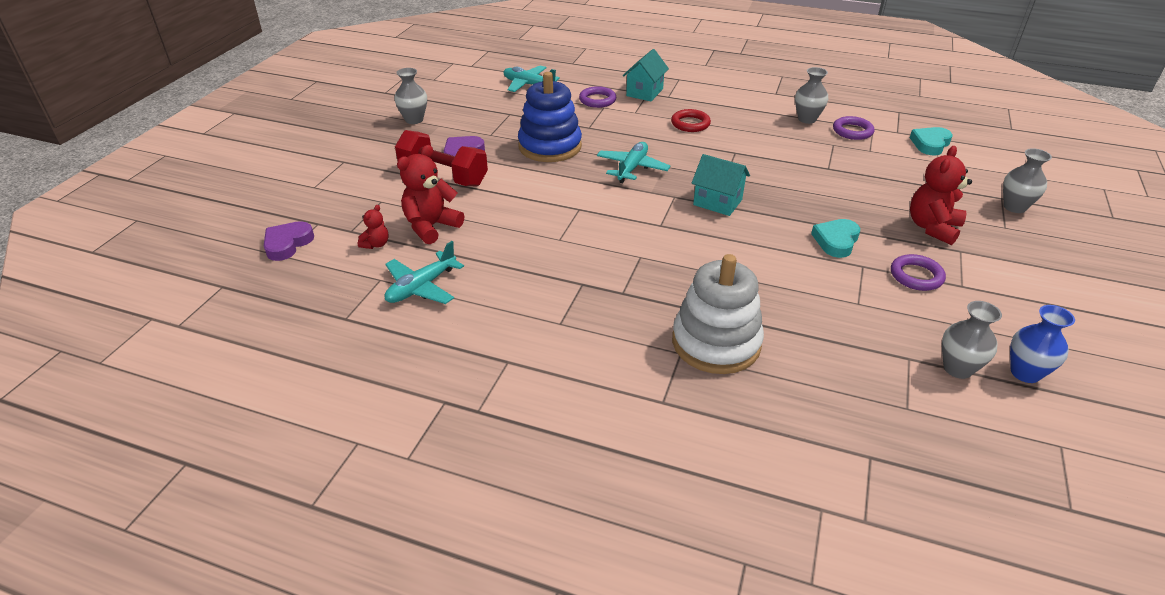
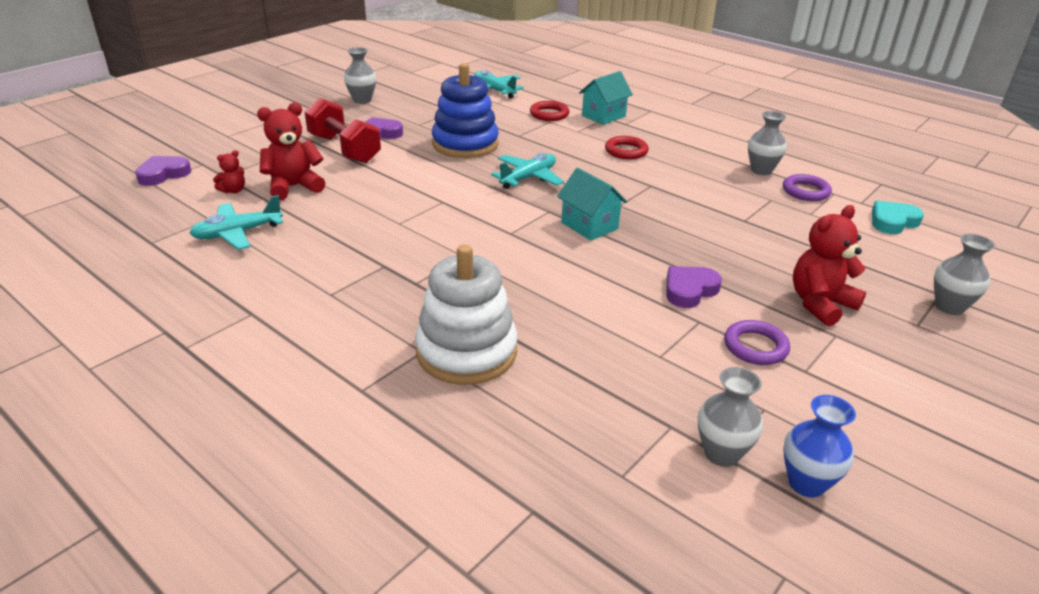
camera: 20 degrees right, 5 degrees down
purple ring [579,86,616,108] -> red ring [530,101,569,121]
turquoise heart [811,219,860,258] -> purple heart [666,266,722,308]

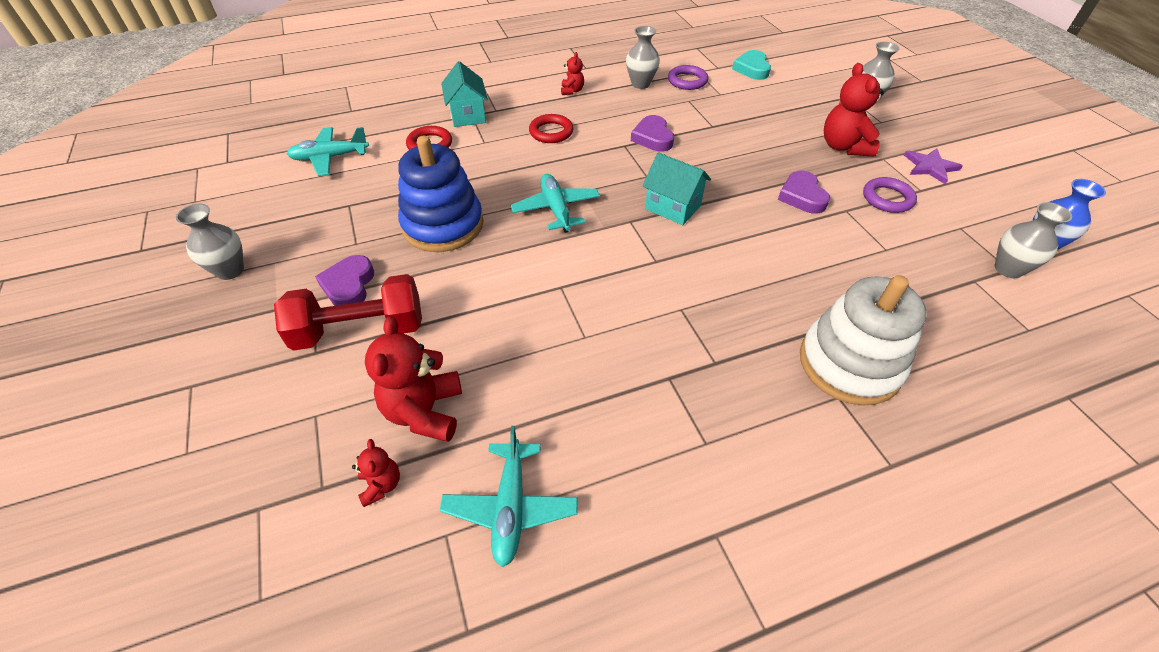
camera: 60 degrees left, 15 degrees up
purple heart [135,156,191,186] -> purple heart moved to [631,115,674,152]
turquoise house [557,168,627,241] -> turquoise house turned 45 degrees clockwise [642,153,711,225]
none -> red teddy bear [561,52,584,95]
none -> purple star [904,148,963,184]

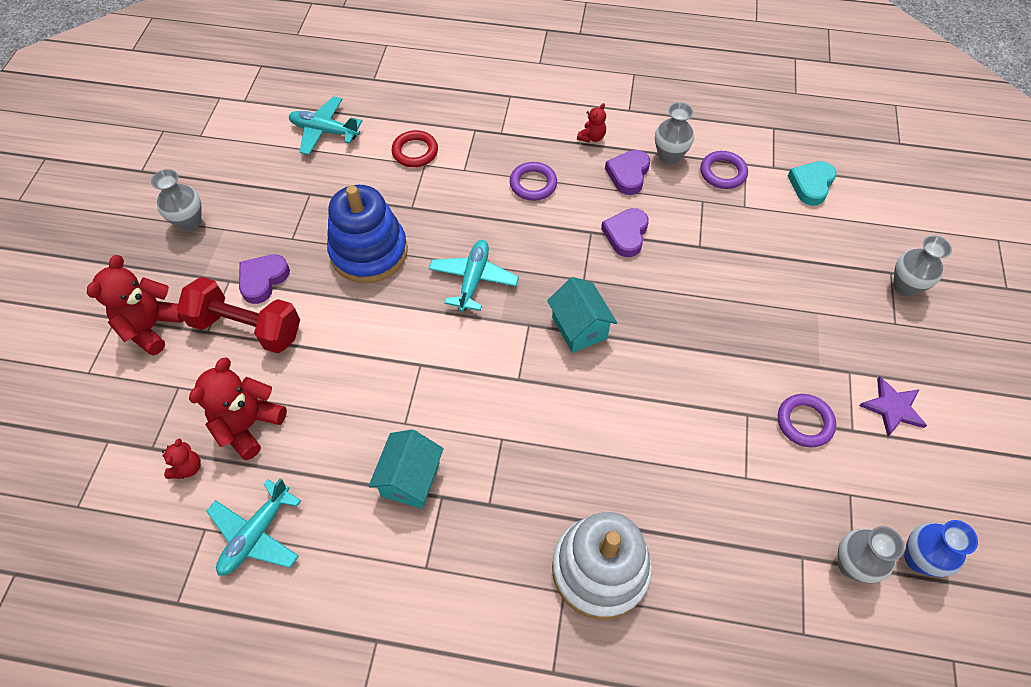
camera: 30 degrees right, 10 degrees up
turquoise house [441,61,488,127] -> turquoise house moved to [369,429,444,509]
red ring [529,114,574,143] -> purple ring [510,162,557,201]
purple heart [778,171,830,214] -> purple heart moved to [605,150,650,195]
red teddy bear [824,63,884,156] -> red teddy bear moved to [87,255,184,355]

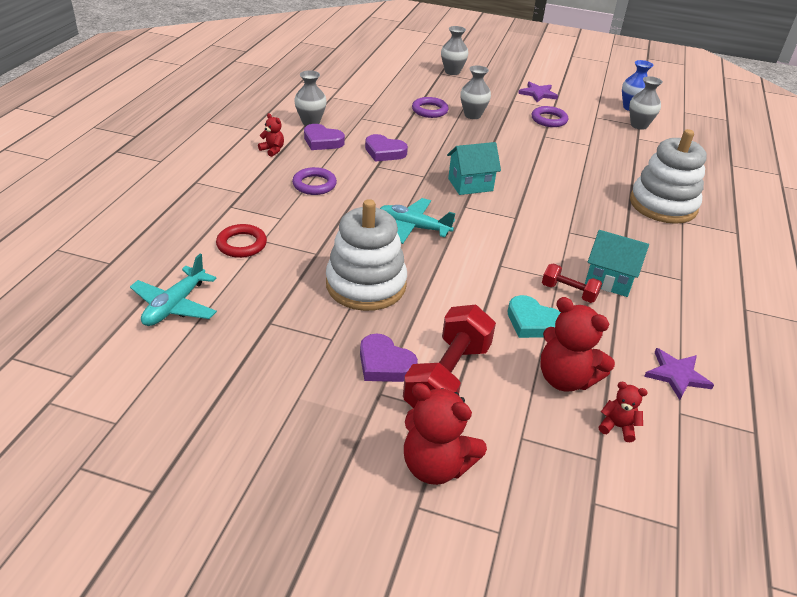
camera: 85 degrees left, 20 degrees down
grey vase [151,169,202,231] -> grey vase moved to [460,66,491,119]
turquoise plane [207,478,301,576] -> purple star [644,348,714,400]
blue stacking toy [327,185,408,283] -> white stacking toy [326,199,407,311]
purple ring [700,151,748,189] -> purple ring moved to [412,97,449,118]
turquoise heart [788,161,837,206] -> turquoise heart moved to [508,295,561,338]
none -> red dumbbell [542,263,602,303]

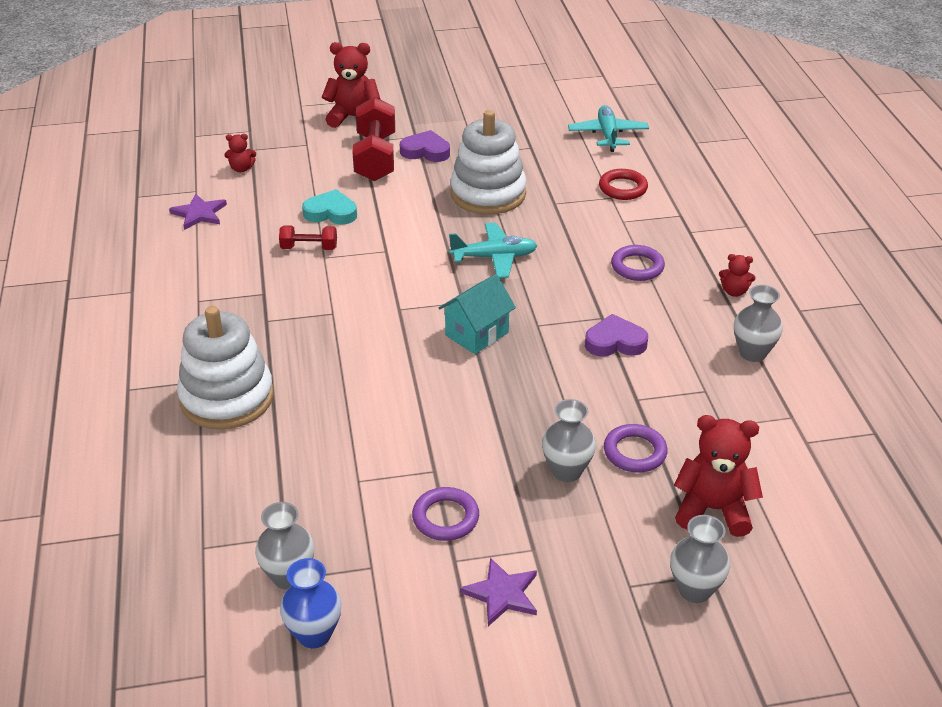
camera: 155 degrees right, 0 degrees up
purple heart [304,124,345,150] -> none
red teddy bear [540,297,615,391] -> red teddy bear moved to [674,415,763,537]
turquoise house [585,230,649,297] -> none

